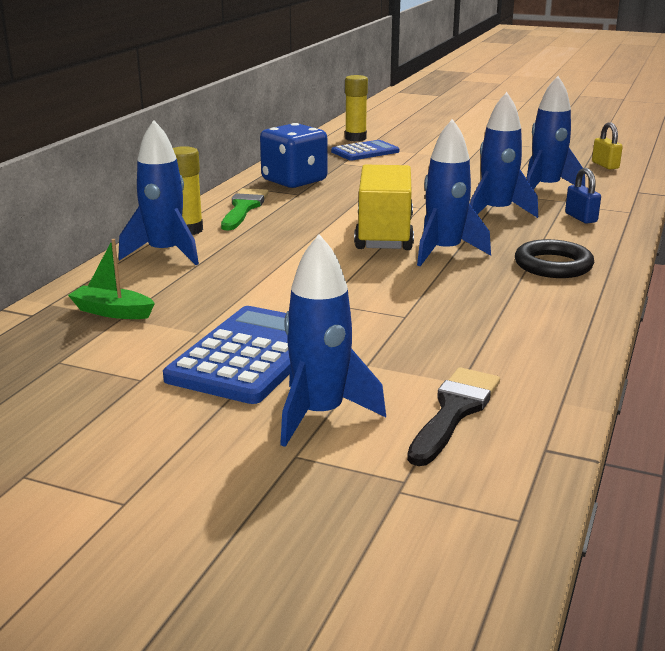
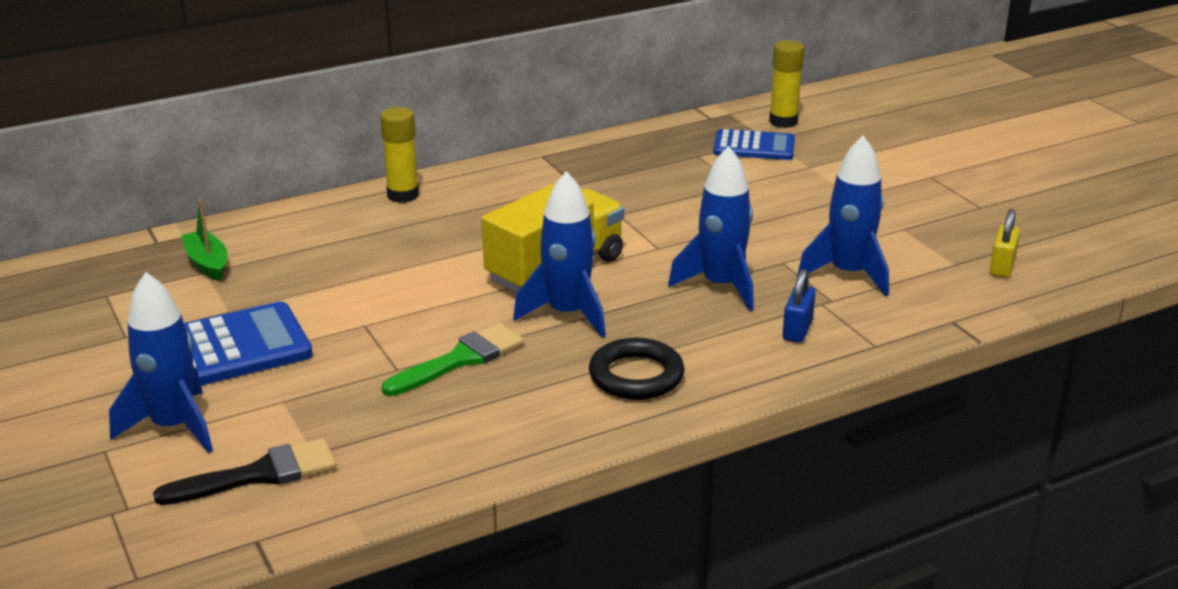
camera: 40 degrees right, 5 degrees up
blue rocket [118,120,199,265] -> none
green brush [221,188,269,230] -> green brush moved to [382,323,524,396]
blue dice [260,123,328,188] -> none

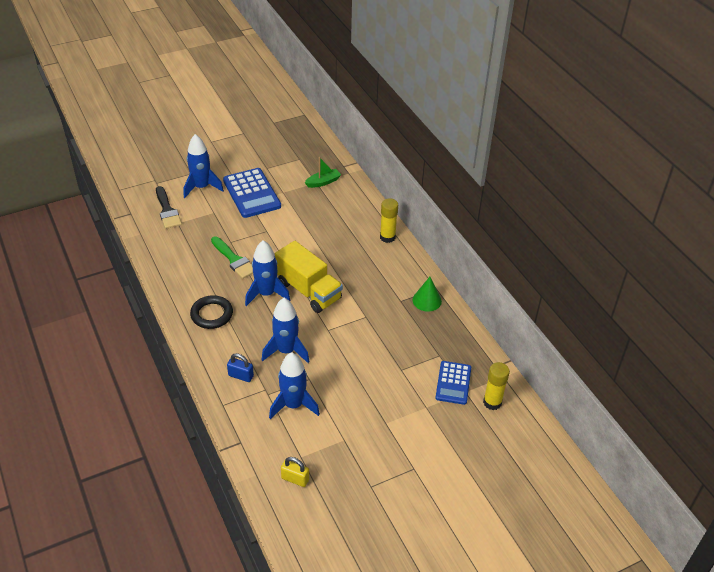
camera: 90 degrees right, 15 degrees up
none -> green cone [413,277,442,312]

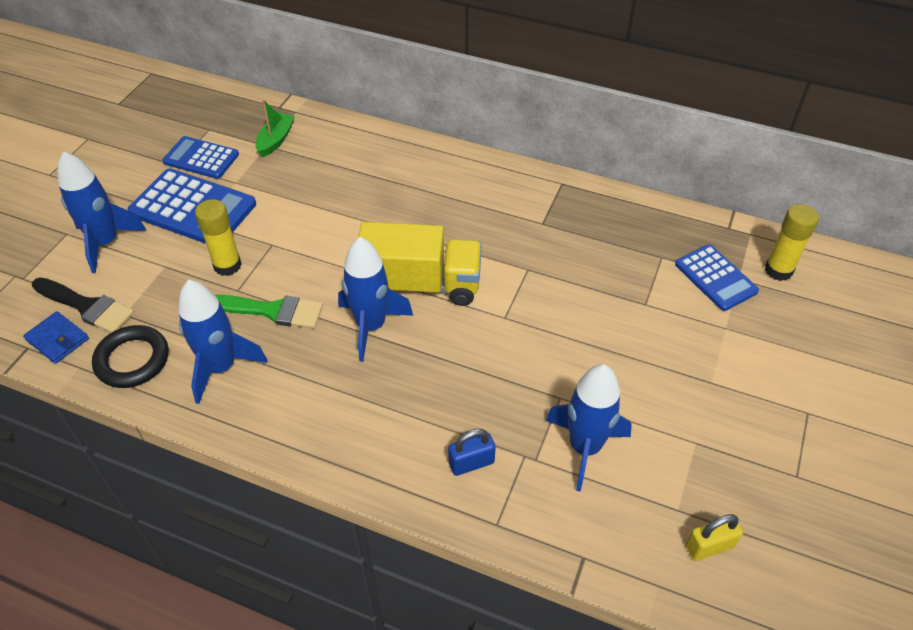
camera: 40 degrees left, 5 degrees up
black ring [190,295,233,329] -> black ring moved to [92,325,169,388]
blue rocket [262,298,309,363] -> blue rocket moved to [178,280,267,404]
yellow glue stick [380,198,398,243] -> yellow glue stick moved to [195,199,242,276]
green cone [413,277,442,312] -> none
none -> blue wallet [23,311,89,364]
none -> blue calculator [162,136,239,179]

